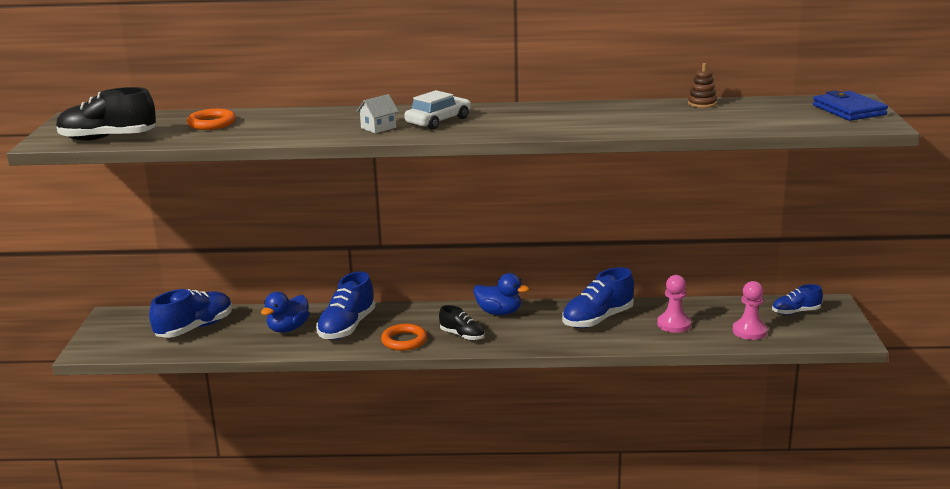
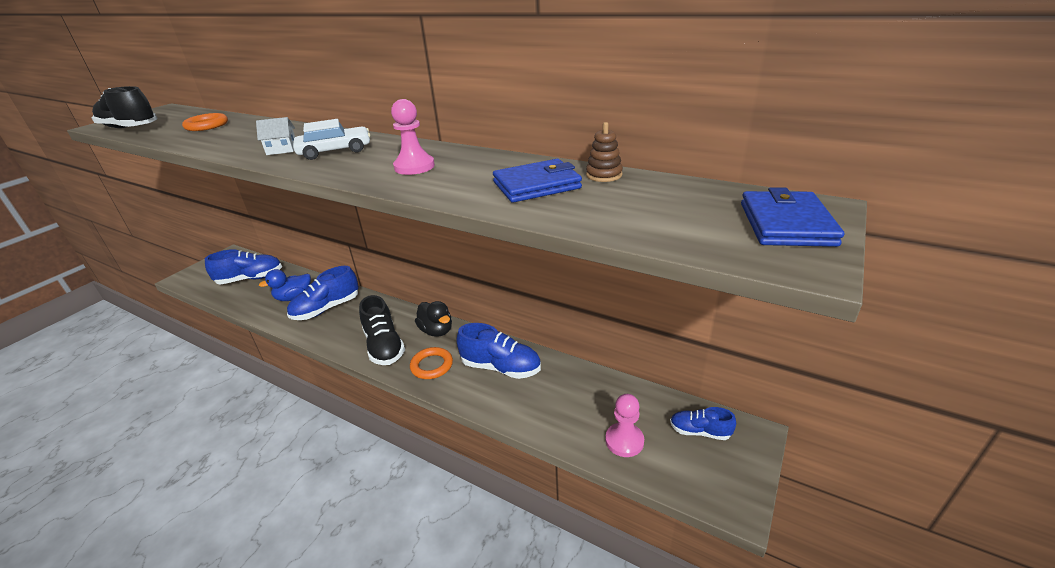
camera: 30 degrees right, 10 degrees up
orange ring [381,324,427,351] -> orange ring moved to [410,347,453,379]
black shoe [439,305,485,340] -> black shoe [359,295,405,365], size x1.70
blue duck [473,273,529,315] -> black duck [415,301,452,337]
blue shoe [562,267,634,328] -> blue shoe turned 150 degrees counterclockwise [456,323,541,379]
pink pawn [657,275,691,333] -> pink pawn moved to [391,99,435,175]
none -> blue wallet [493,159,582,203]

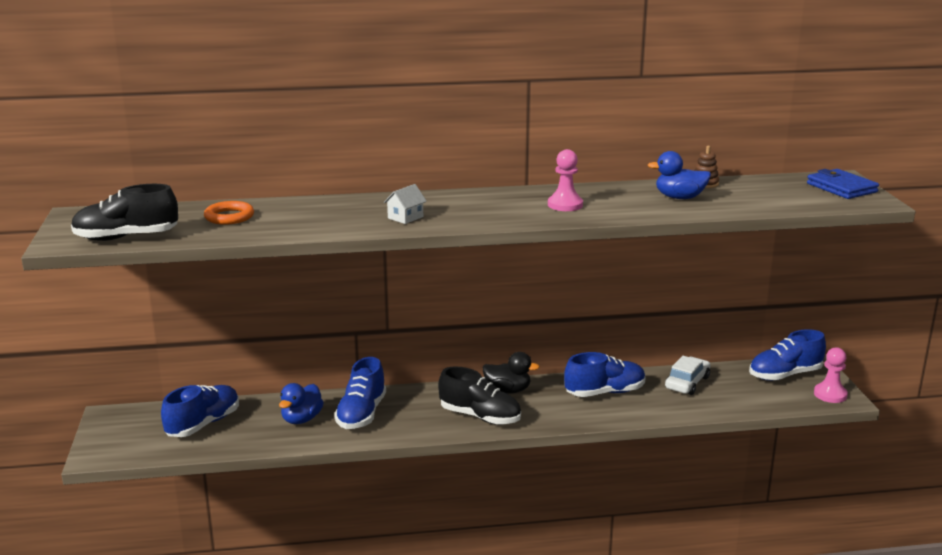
camera: 40 degrees left, 10 degrees down
white car [293,119,370,160] -> white car moved to [665,356,710,395]
orange ring [410,347,453,379] -> none
blue wallet [493,159,582,203] -> blue duck [648,151,711,199]
pink pawn [605,394,644,457] -> pink pawn moved to [814,347,848,403]
blue shoe [670,407,736,440] -> blue shoe [749,329,826,381], size x1.70

